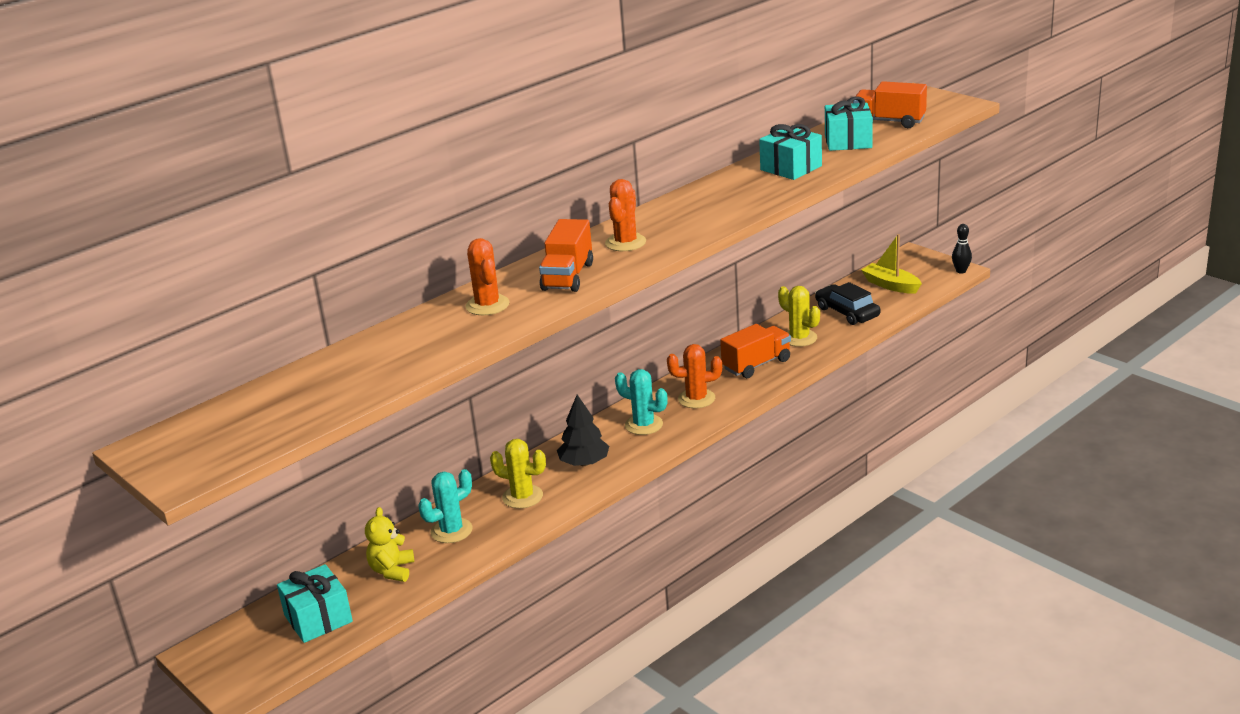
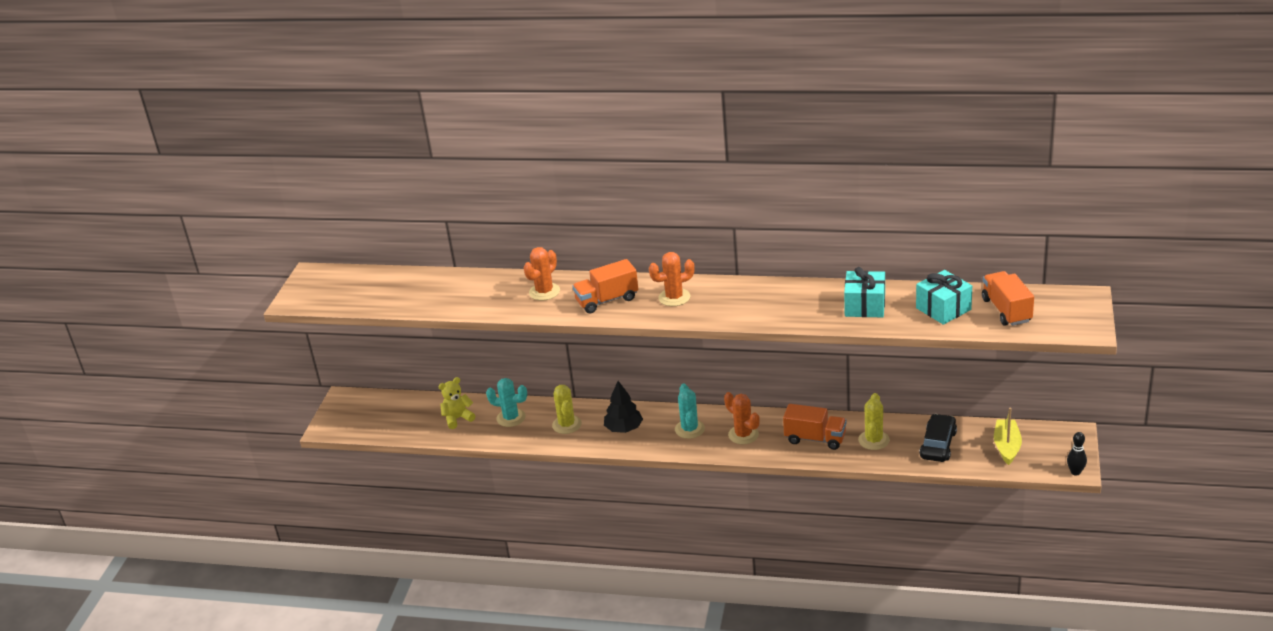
camera: 55 degrees right, 5 degrees up
turquoise gift [277,564,353,643] -> none

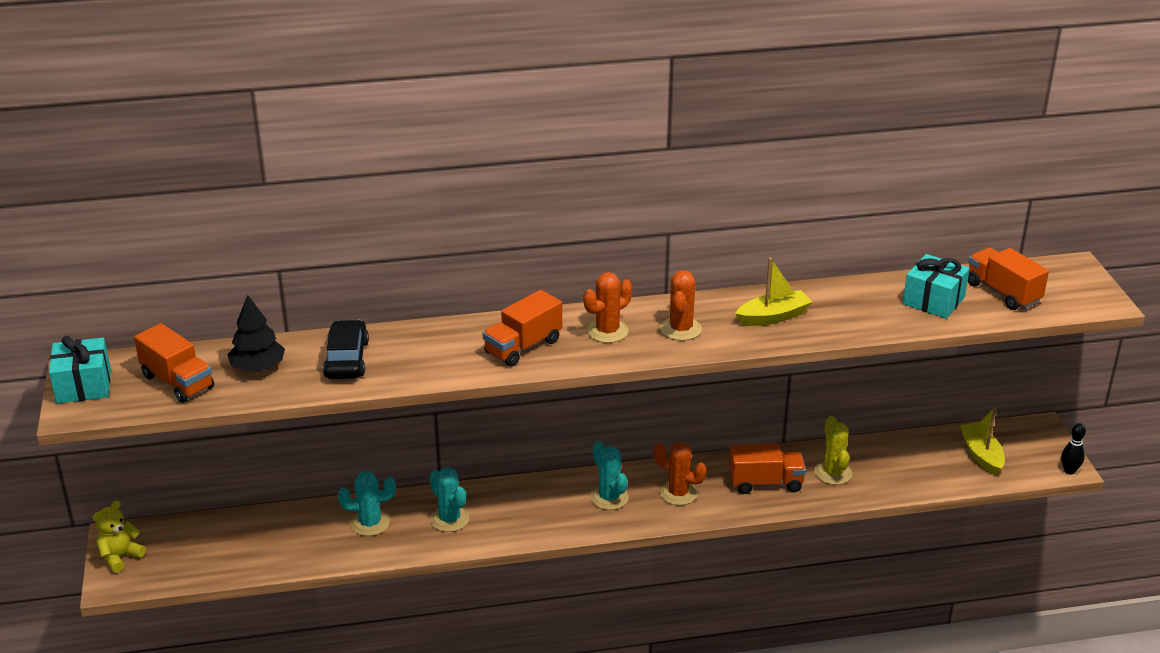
camera: 25 degrees left, 0 degrees up
yellow teddy bear [438,377,475,429] -> yellow teddy bear moved to [93,500,146,573]
orange cactus [523,247,560,301] -> orange cactus moved to [660,270,702,341]
yellow cactus [552,385,582,434] -> turquoise cactus [430,467,469,532]
black tree [604,381,643,433] -> black tree moved to [227,295,285,372]
turquoise gift [844,267,885,317] -> turquoise gift moved to [49,336,111,404]
black car [919,414,957,462] -> black car moved to [323,320,369,379]
none -> orange truck [134,323,214,403]
none -> yellow boat [735,258,812,326]

